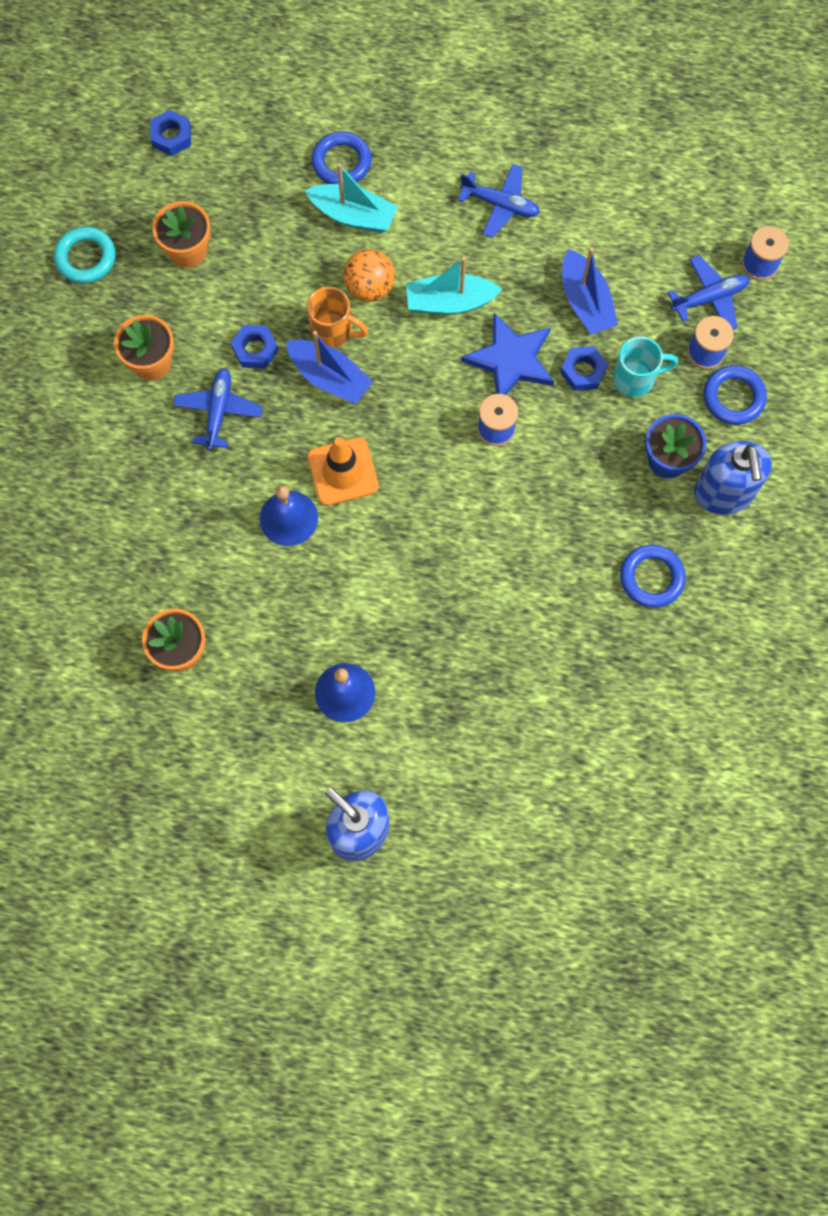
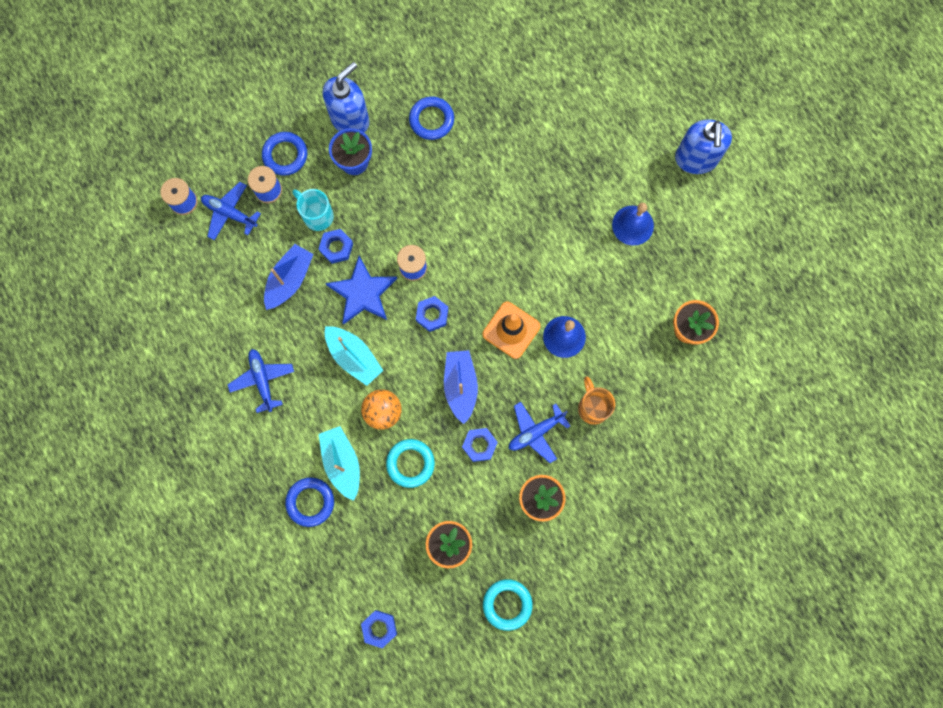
camera: 130 degrees left, 5 degrees up
orange mug [307,287,368,348] -> orange mug moved to [578,376,615,425]
none -> turquoise ring [386,439,435,488]
none -> blue nut [416,296,449,332]

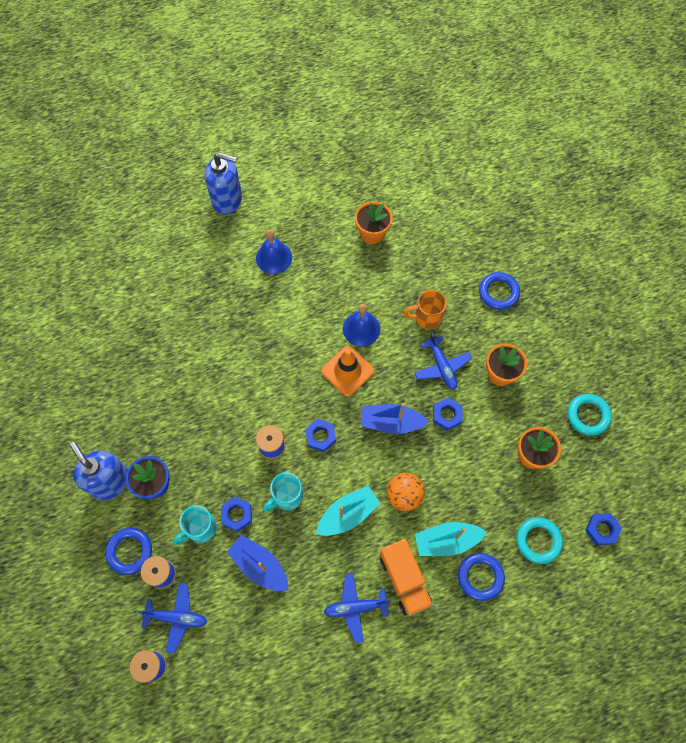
camera: 80 degrees left, 10 degrees down
blue plane [201,182,261,240] -> blue plane turned 120 degrees counterclockwise [138,583,207,654]
blue star [325,256,397,325] -> turquoise mug [263,472,303,512]
turquoise ring [386,439,435,488] -> turquoise ring moved to [517,517,563,564]
blue ring [409,97,454,140] -> blue ring moved to [479,272,520,310]
none -> orange truck [380,539,433,617]

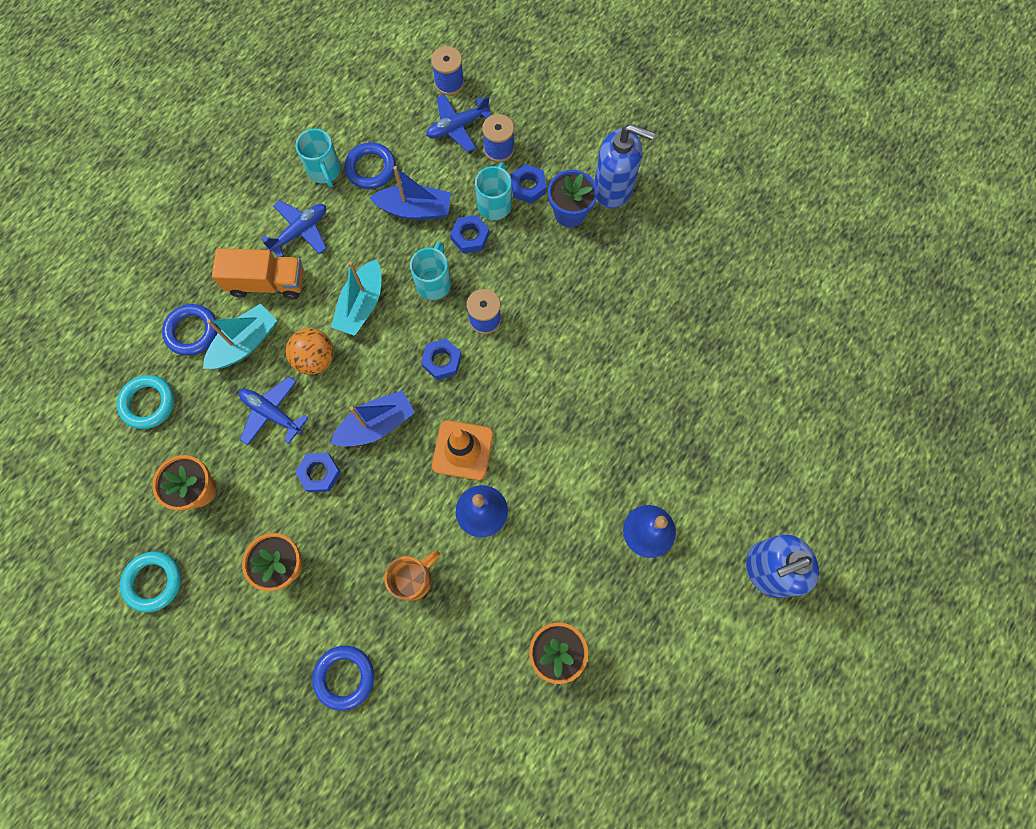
camera: 145 degrees right, 5 degrees up
blue ring [105,528,152,575] -> blue ring moved to [344,142,396,189]
orange truck [380,539,433,617] -> orange truck turned 150 degrees clockwise [212,248,304,299]
blue plane [415,333,472,390] -> blue plane moved to [239,376,308,445]
blue nut [585,513,622,545] -> blue nut moved to [511,164,546,204]
none -> turquoise mug [296,129,341,187]

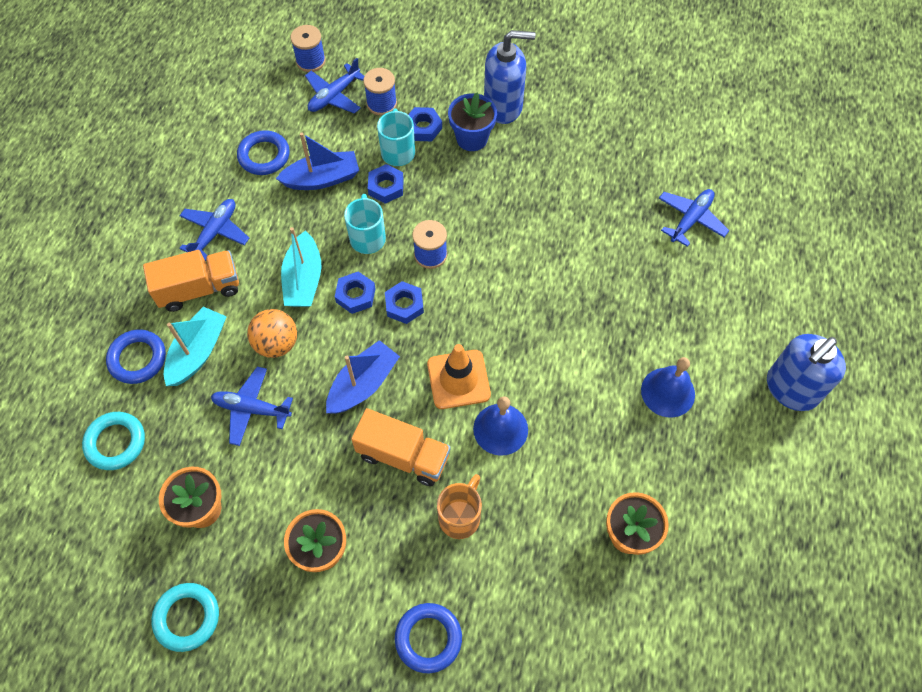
camera: 20 degrees left, 10 degrees down
blue nut [295,453,341,492] -> blue nut moved to [334,271,375,314]
turquoise mug [296,129,341,187] -> none
none -> orange truck [351,408,451,486]
none -> blue plane [659,189,729,247]

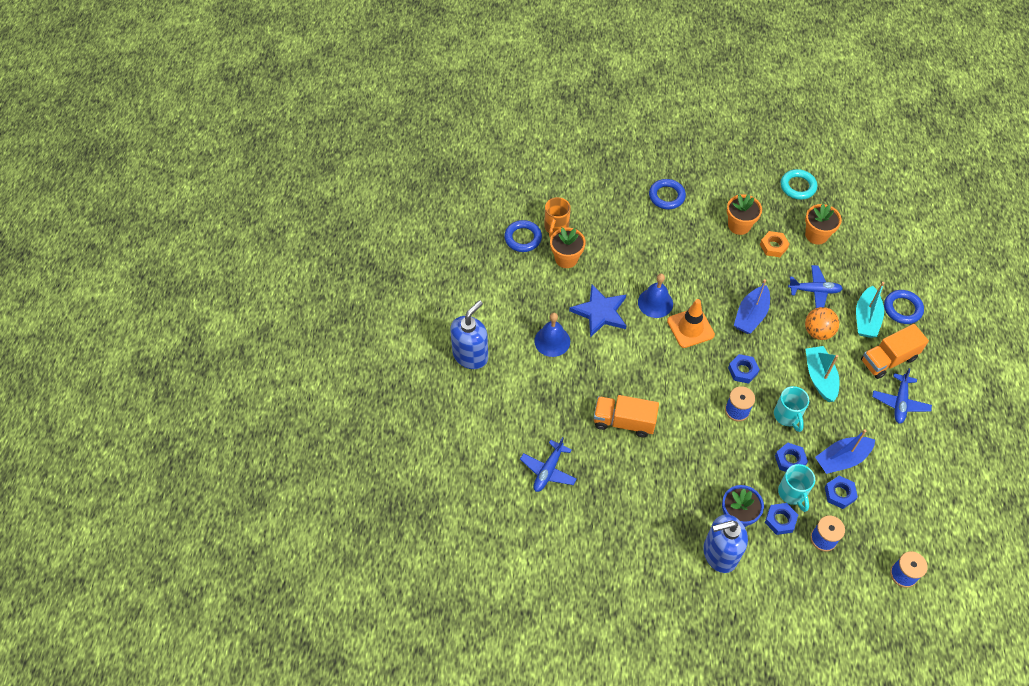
camera: 170 degrees right, 5 degrees down
turquoise ring [82,412,145,470] -> none
blue ring [237,130,290,175] -> blue ring moved to [504,220,542,252]
blue plane [305,58,364,114] -> none
blue nut [334,271,375,314] -> blue nut moved to [825,476,858,509]
orange truck [351,408,451,486] -> orange truck moved to [594,395,659,437]
orange mug [437,474,482,539] -> orange mug moved to [544,197,571,238]
none -> blue star [569,284,626,337]
none -> orange nut [760,231,790,257]

